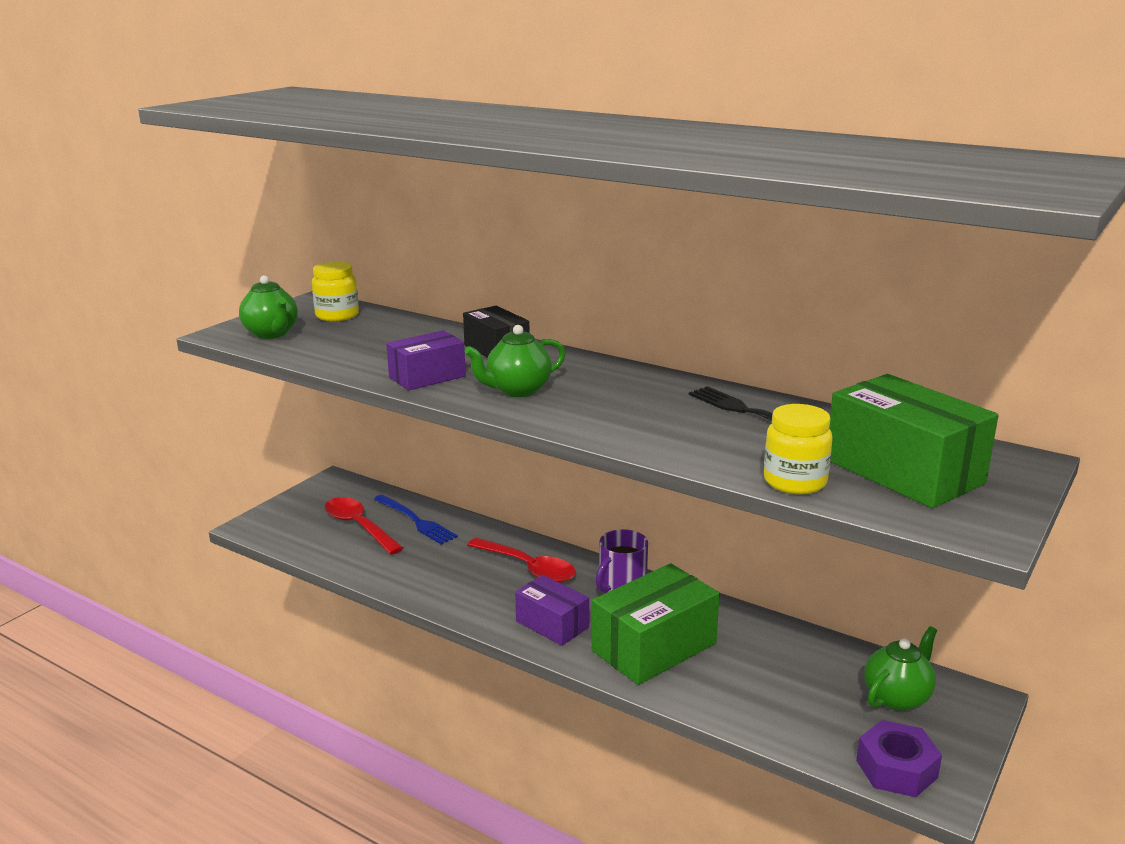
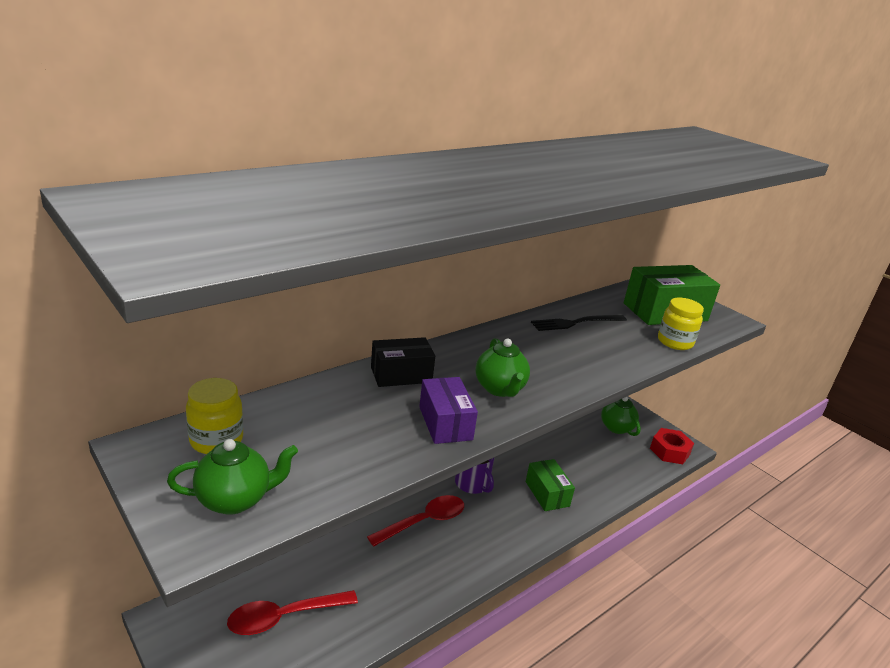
camera: 75 degrees left, 5 degrees up
blue fork [374,494,458,545] -> none
purple box [515,575,589,646] -> none
green box [592,563,720,685] -> green box [526,459,575,511], size x0.61
purple nut [856,720,942,797] -> red nut [650,428,694,464]

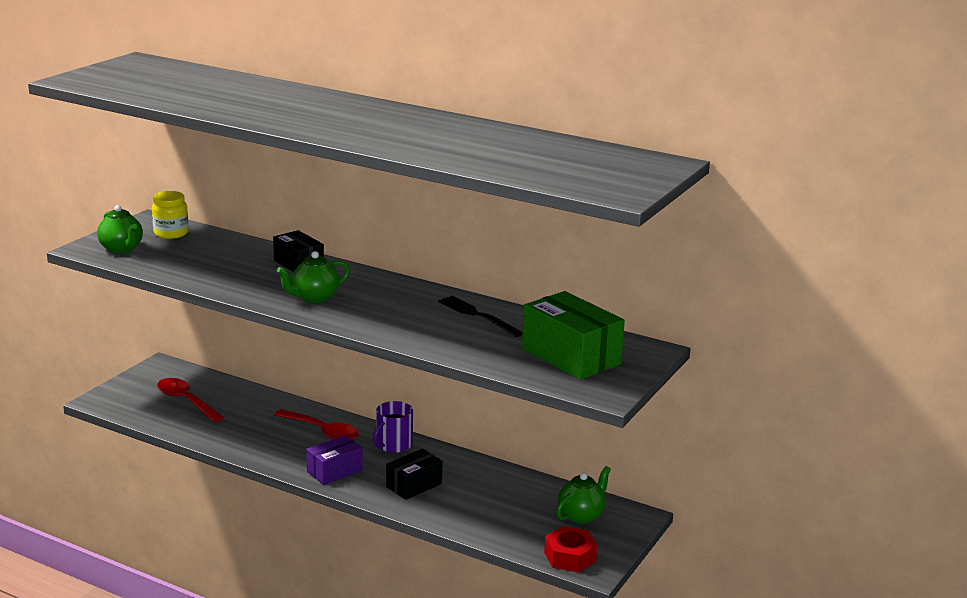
camera: 70 degrees right, 5 degrees down
purple box [419,377,478,444] -> purple box moved to [306,435,363,485]
green box [526,459,575,511] -> black box [386,448,442,500]
yellow jar [658,298,704,350] -> none

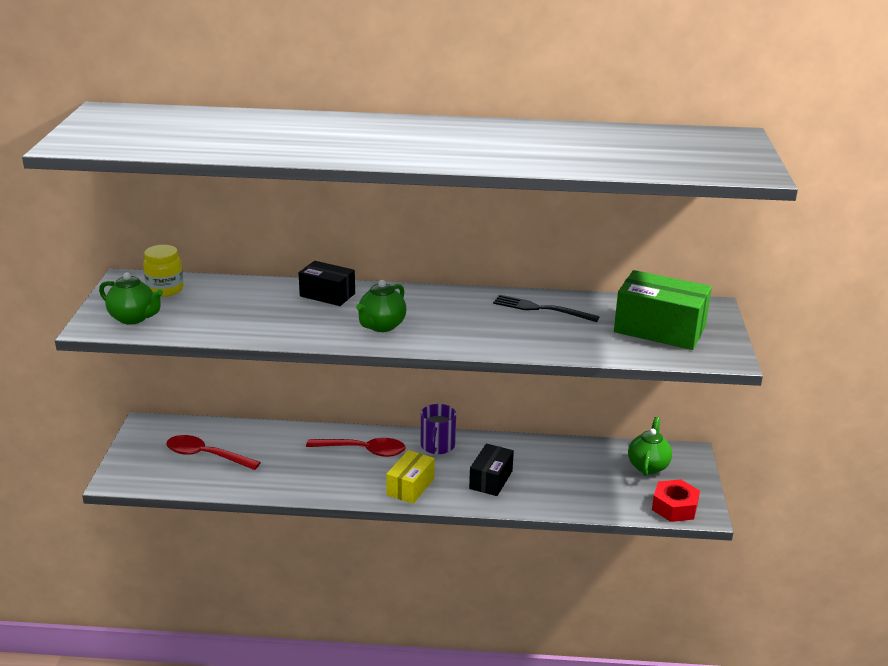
camera: 25 degrees left, 5 degrees up
purple box [306,435,363,485] -> yellow box [386,450,435,504]

